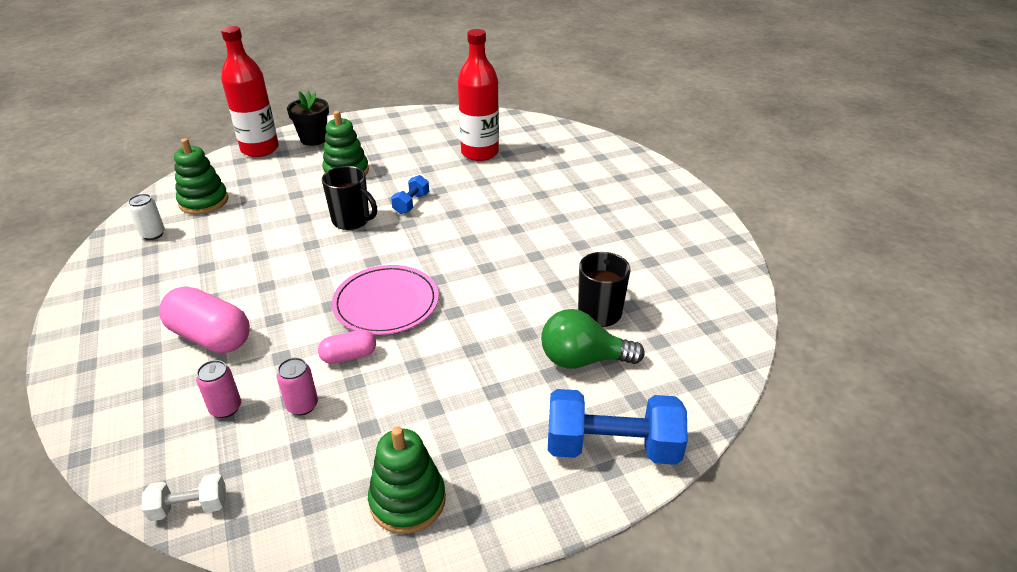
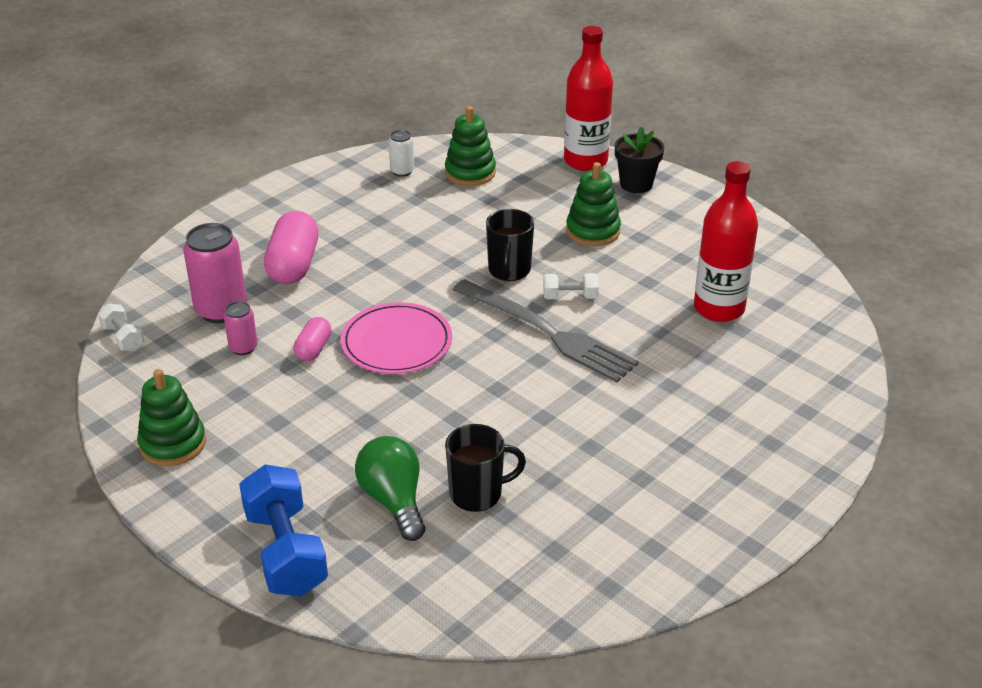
camera: 65 degrees right, 0 degrees up
pink can [196,360,241,418] -> pink can [183,223,247,323], size x1.89
pink capsule [318,330,376,364] -> pink capsule turned 60 degrees clockwise [293,317,331,361]
blue dumbbell [391,175,429,214] -> white dumbbell [543,273,599,299]
none -> grey fork [453,279,639,382]

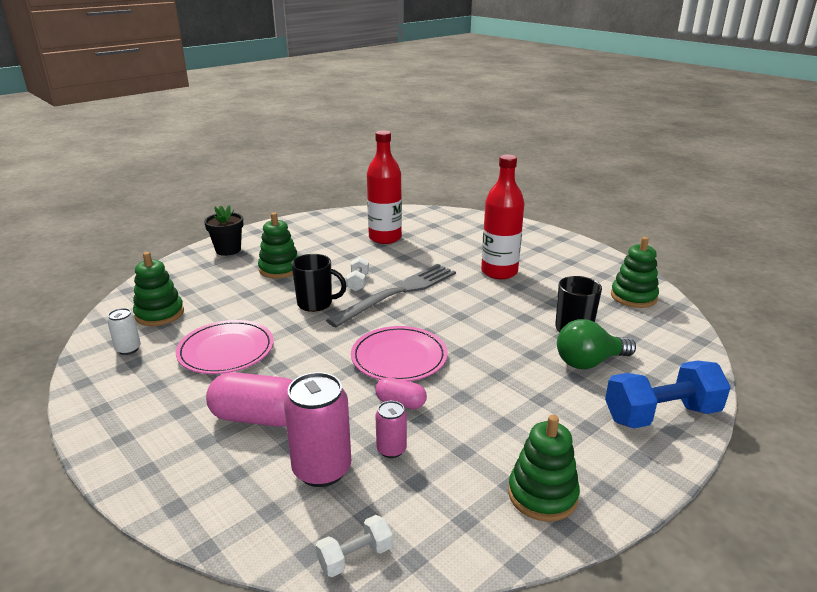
camera: 85 degrees left, 10 degrees down
red bottle [564,26,613,171] -> red bottle moved to [481,155,524,279]
none -> pink plate [176,320,274,374]
none -> green stacking toy [611,237,659,308]

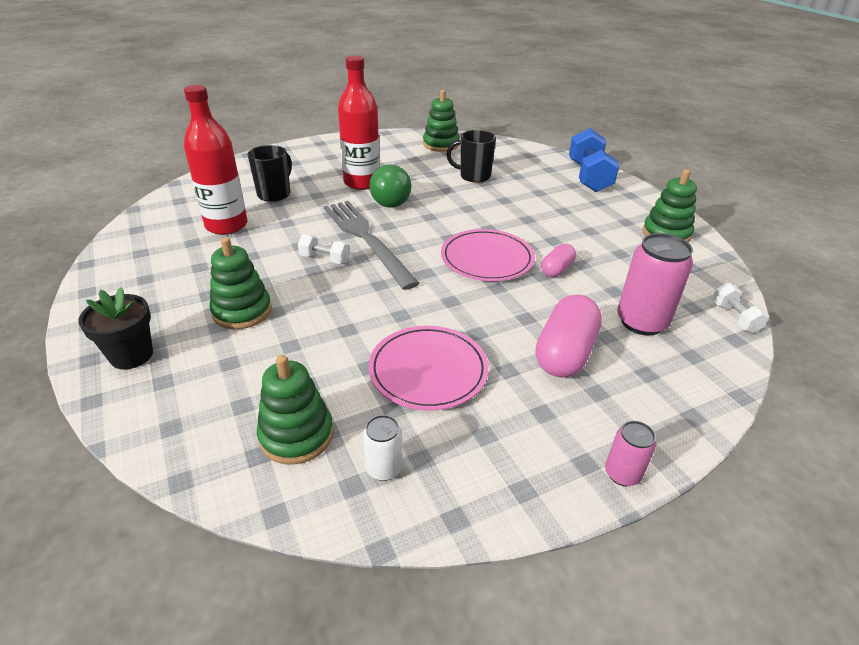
camera: 75 degrees left, 10 degrees up
black mug [291,254,347,312] -> black mug moved to [247,145,292,202]
pink can [375,401,407,458] -> pink can moved to [605,421,656,486]
green light bulb [557,319,636,369] -> green light bulb moved to [369,164,411,208]

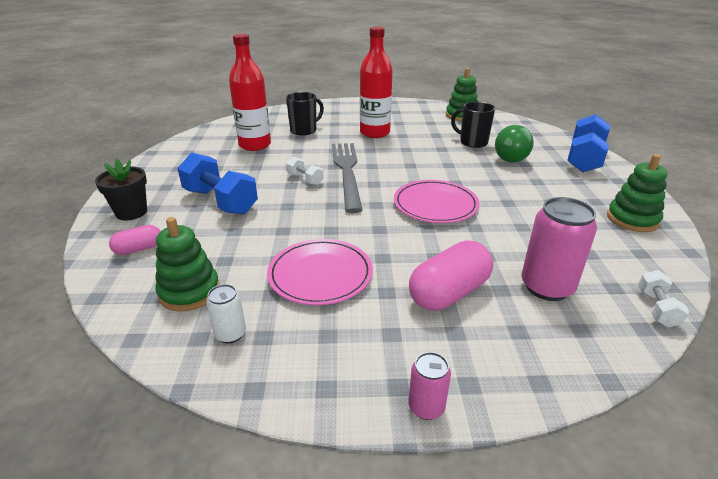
camera: 25 degrees right, 5 degrees down
green stacking toy [209,237,272,329] -> blue dumbbell [177,152,258,215]
green light bulb [369,164,411,208] -> green light bulb moved to [495,125,534,163]
pink capsule [541,244,576,277] -> pink capsule moved to [109,225,161,255]

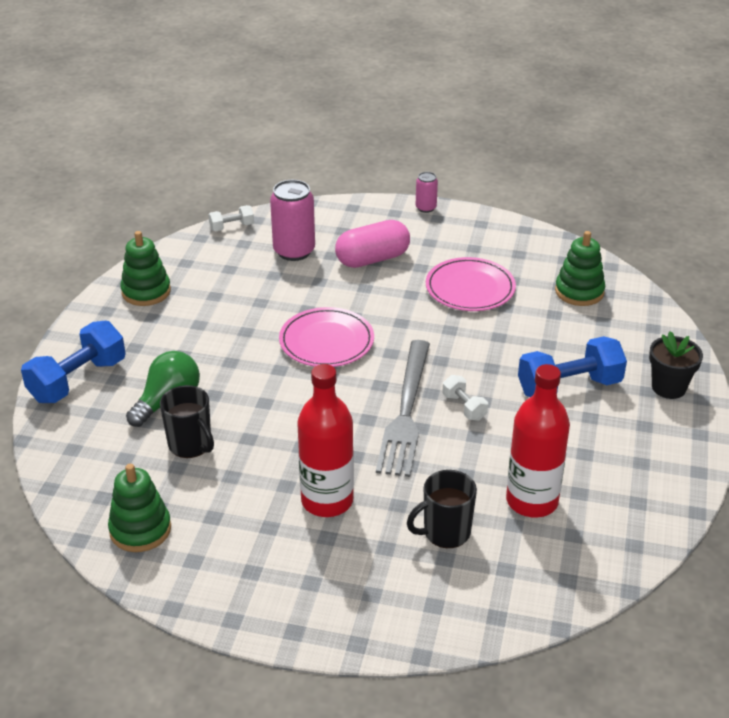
camera: 165 degrees left, 5 degrees up
pink capsule [109,225,161,255] -> none
blue dumbbell [177,152,258,215] -> blue dumbbell turned 75 degrees counterclockwise [518,336,627,397]
white can [206,284,246,343] -> none
white dumbbell [638,270,689,327] -> white dumbbell turned 45 degrees clockwise [208,205,254,231]

